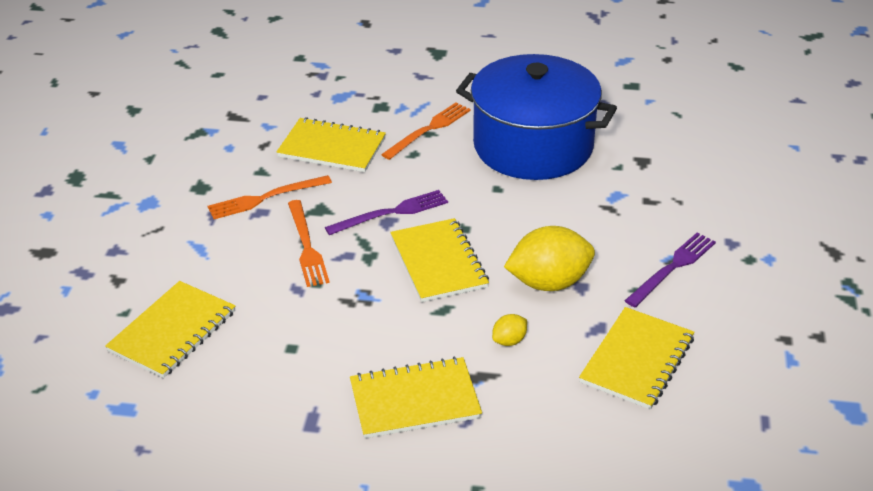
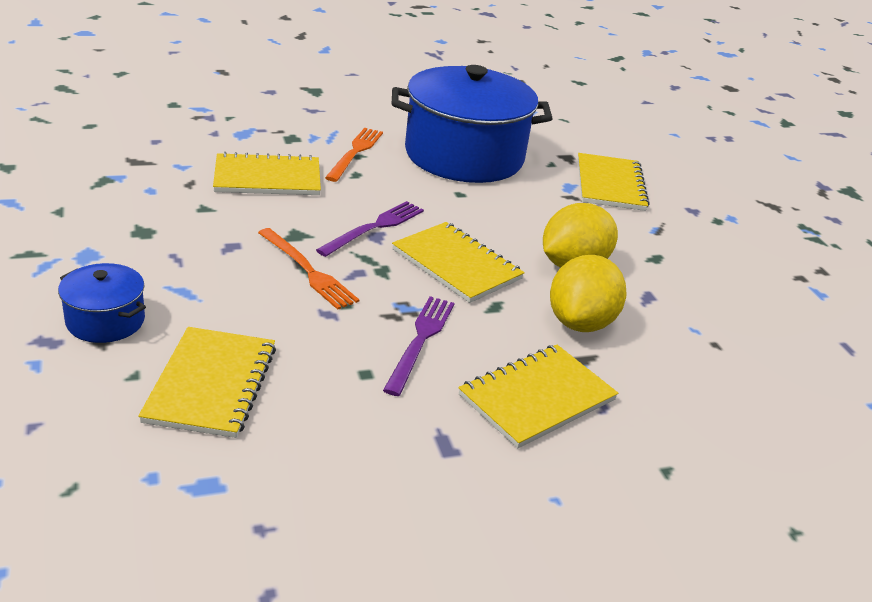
camera: 30 degrees left, 5 degrees down
orange fork [207,175,332,219] -> none
yellow lemon [492,314,527,346] -> yellow lemon [550,255,626,332], size x2.20
yellow notebook [579,307,695,410] -> yellow notebook moved to [578,153,650,211]
purple fork [625,233,716,307] -> purple fork moved to [383,296,454,396]
none -> blue pot [58,263,146,343]

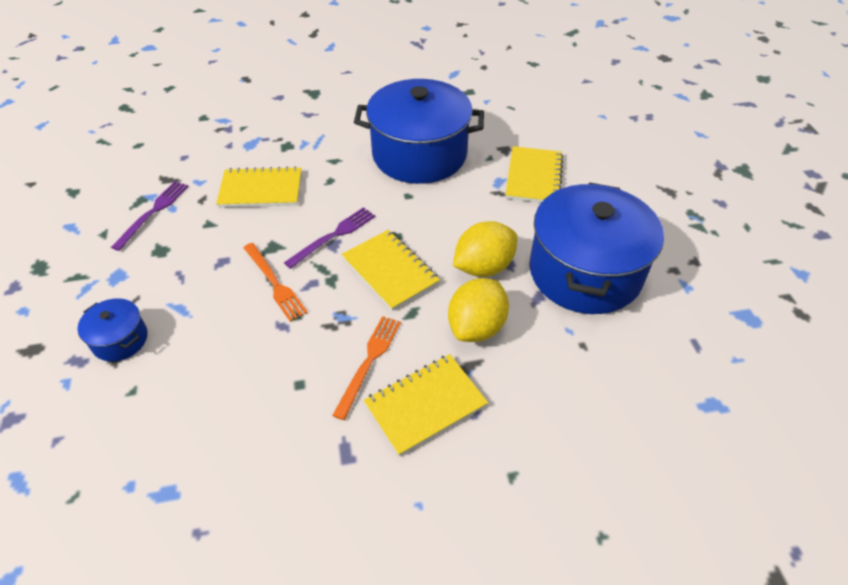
camera: 10 degrees right, 15 degrees up
yellow notebook [138,327,276,438] -> none
orange fork [325,128,383,182] -> orange fork moved to [332,316,401,420]
purple fork [383,296,454,396] -> purple fork moved to [111,181,189,251]
none -> blue pot [529,182,664,314]

